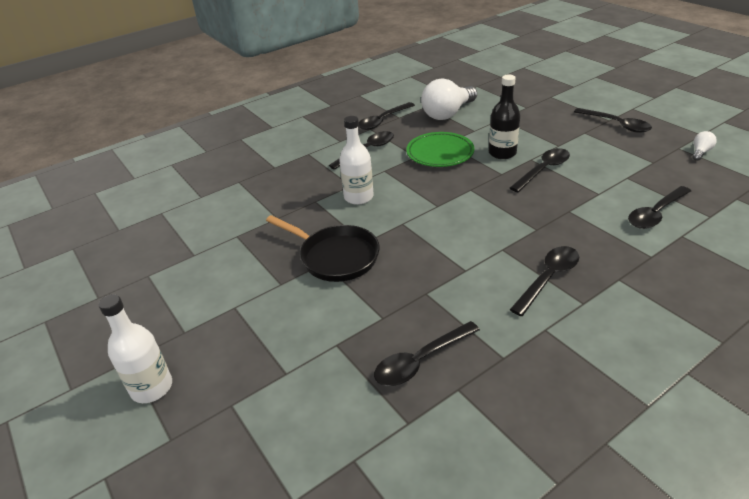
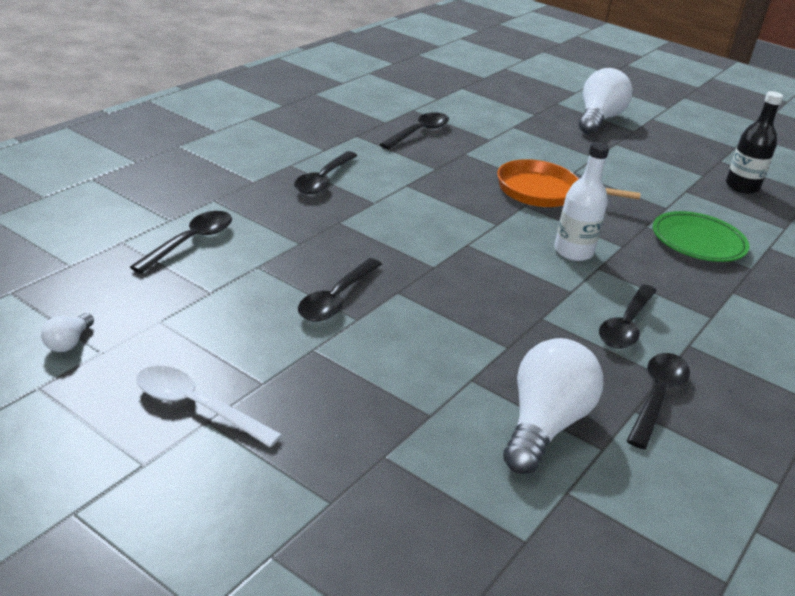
camera: 155 degrees right, 5 degrees down
white bottle [99,294,172,403] -> white light bulb [579,68,633,134]
black pan [266,215,380,282] -> orange pan [497,159,641,207]
green plate [406,132,474,167] -> green plate moved to [653,211,750,262]
black bottle [489,75,520,159] -> black bottle moved to [726,91,783,194]
black spoon [574,108,652,133] -> white spoon [136,366,282,447]

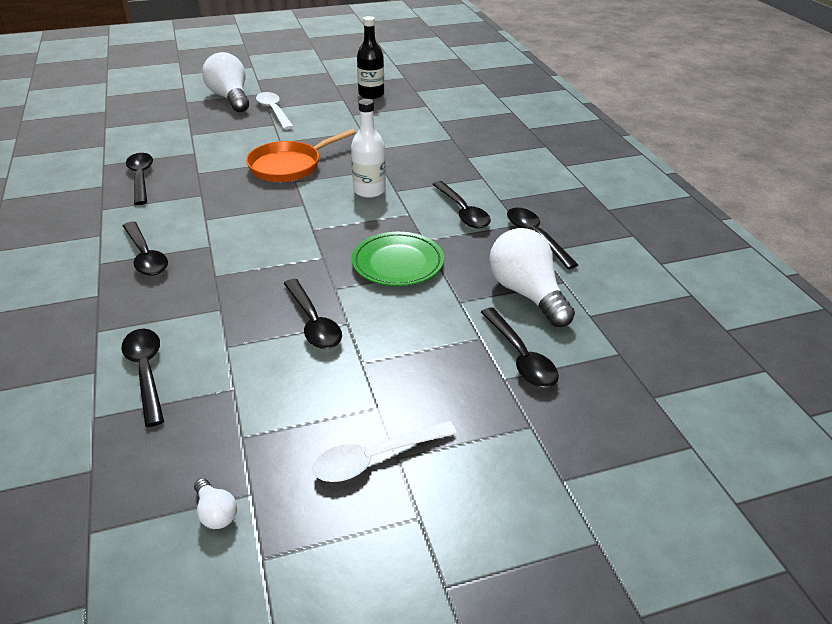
camera: 50 degrees left, 5 degrees up
green plate [653,211,750,262] -> green plate moved to [351,232,444,286]
none -> white spoon [256,92,294,130]
none -> black spoon [481,307,559,388]

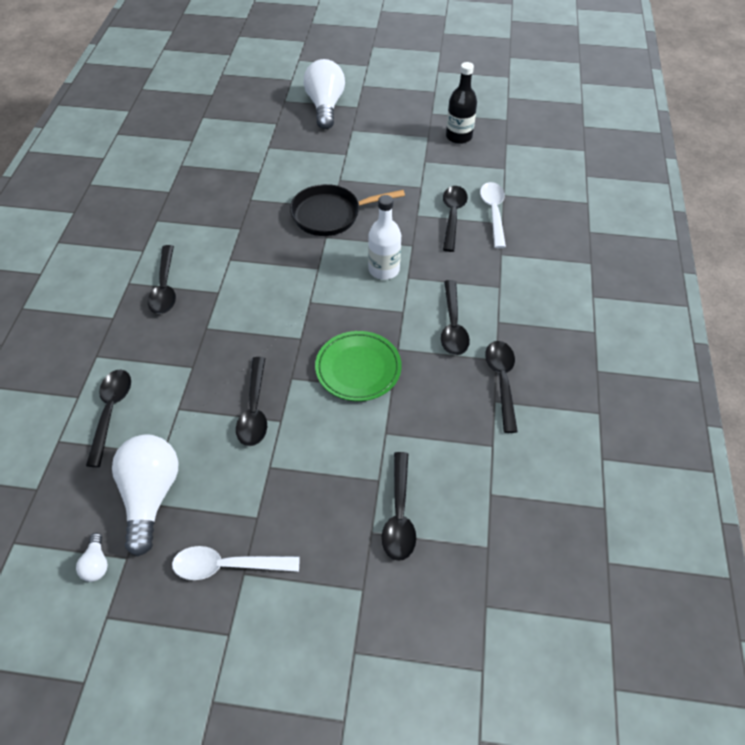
camera: 25 degrees right, 15 degrees up
black spoon [126,153,153,205] -> black spoon moved to [443,186,468,252]
orange pan [246,129,356,182] -> black pan [290,184,405,236]
white spoon [256,92,294,130] -> white spoon moved to [480,182,506,248]
white light bulb [489,228,575,327] -> white light bulb moved to [112,434,178,556]

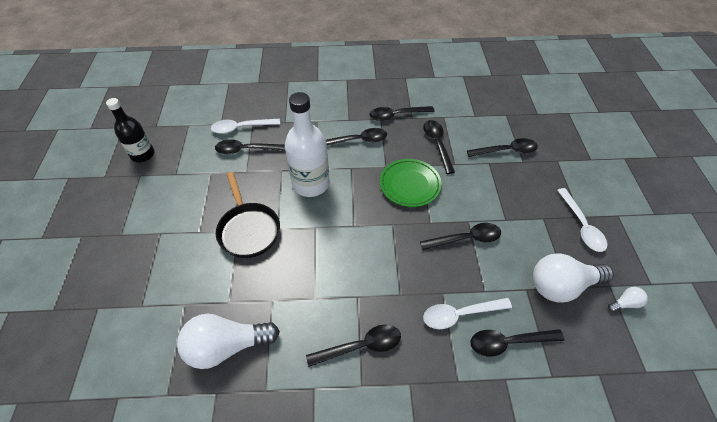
camera: 100 degrees left, 0 degrees up
white light bulb [304,59,345,129] -> white light bulb moved to [177,314,280,369]
white bottle [368,195,401,280] -> white bottle [285,92,330,197], size x1.51
none -> black spoon [423,120,455,174]
none -> white spoon [423,298,512,329]

